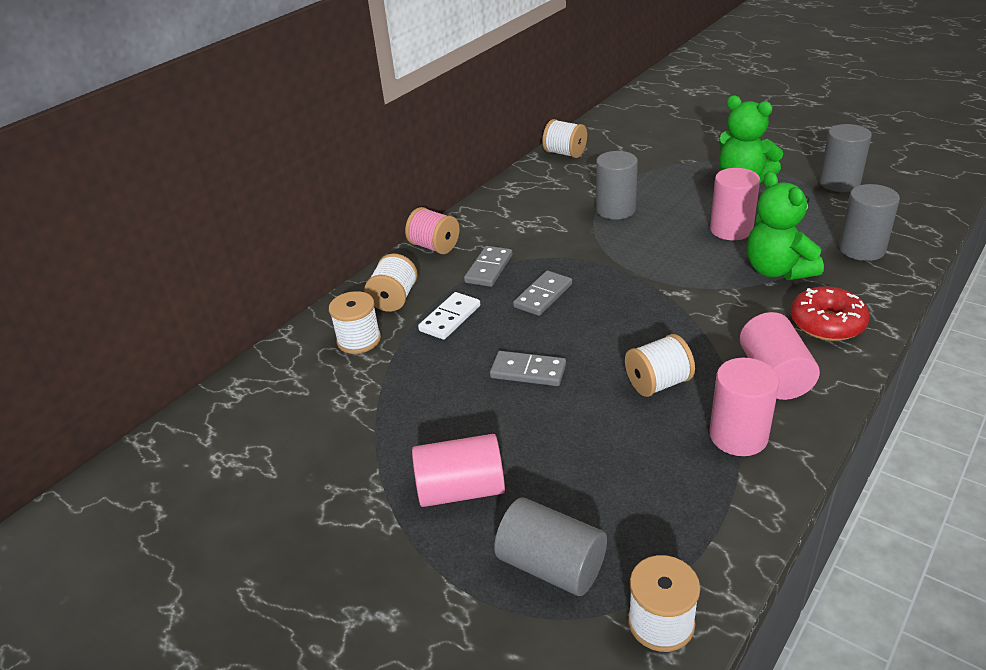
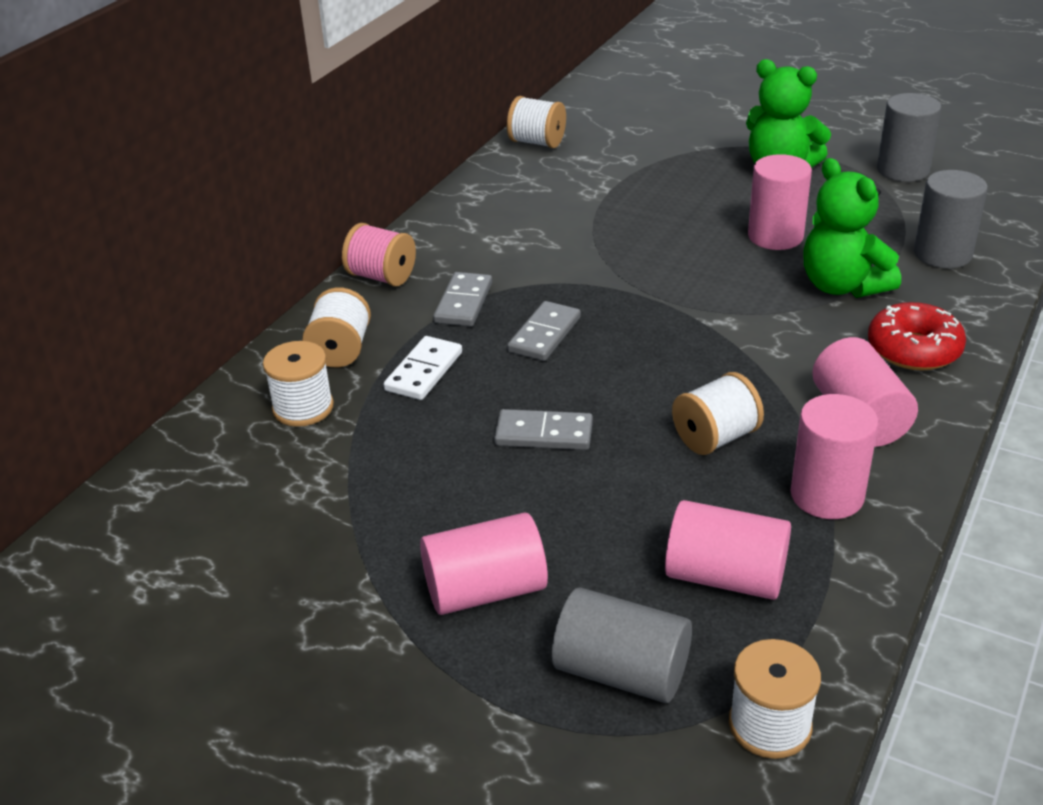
camera: 10 degrees left, 0 degrees up
grey cylinder [596,151,638,220] -> none
none -> pink cylinder [665,500,791,600]

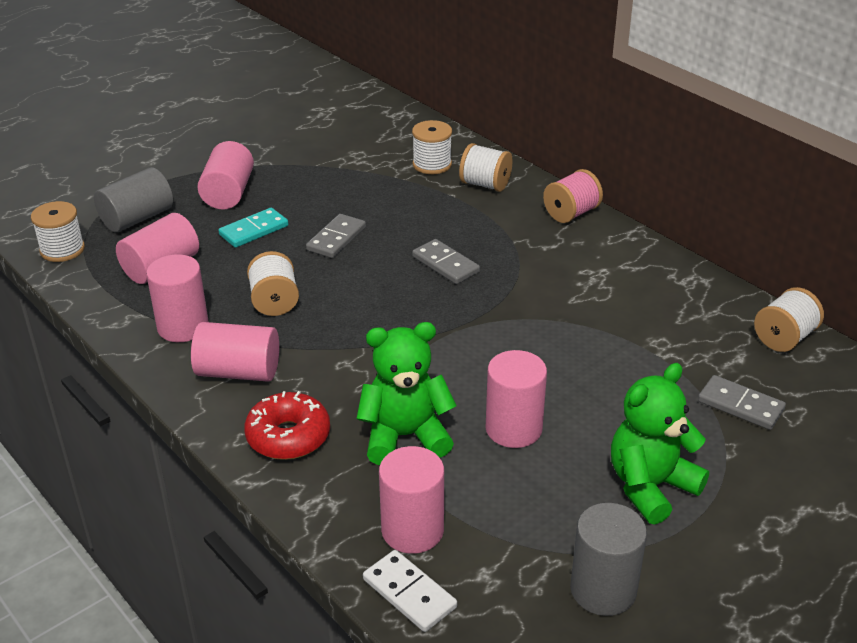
camera: 110 degrees right, 0 degrees up
white domino [384,336,462,400] -> white domino moved to [363,550,457,632]
grey domino [433,272,492,327] -> grey domino moved to [698,375,786,430]
grey cylinder [914,170,988,268] -> pink cylinder [379,446,444,554]
none -> turquoise domino [218,208,288,248]

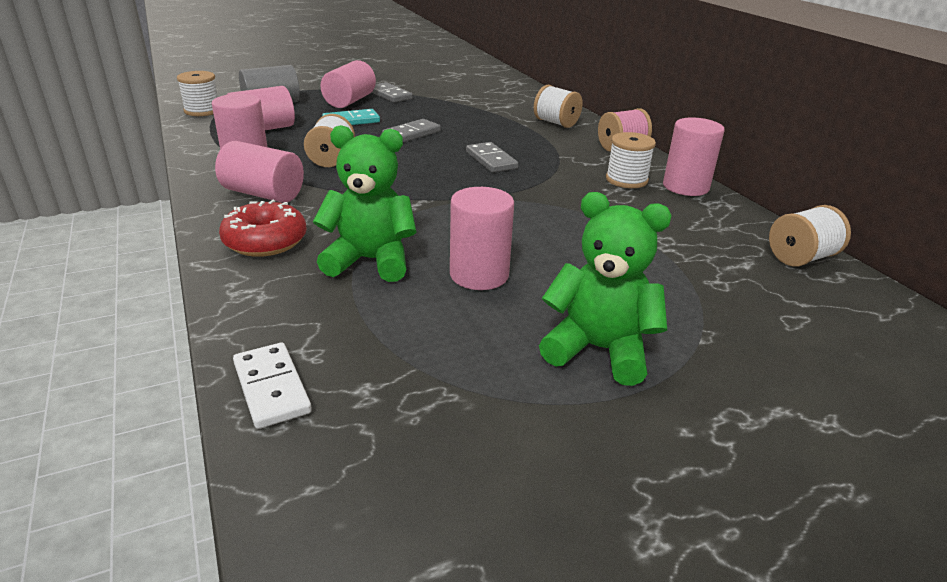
camera: 15 degrees right, 5 degrees down
pink cylinder [379,446,444,554] -> pink cylinder moved to [663,117,725,196]
white spool [412,120,452,174] -> white spool moved to [606,132,656,188]
grey cylinder [570,503,647,616] -> none
green teddy bear [611,363,709,525] -> green teddy bear turned 45 degrees clockwise [539,192,672,386]
grey domino [698,375,786,430] -> grey domino moved to [371,82,413,103]

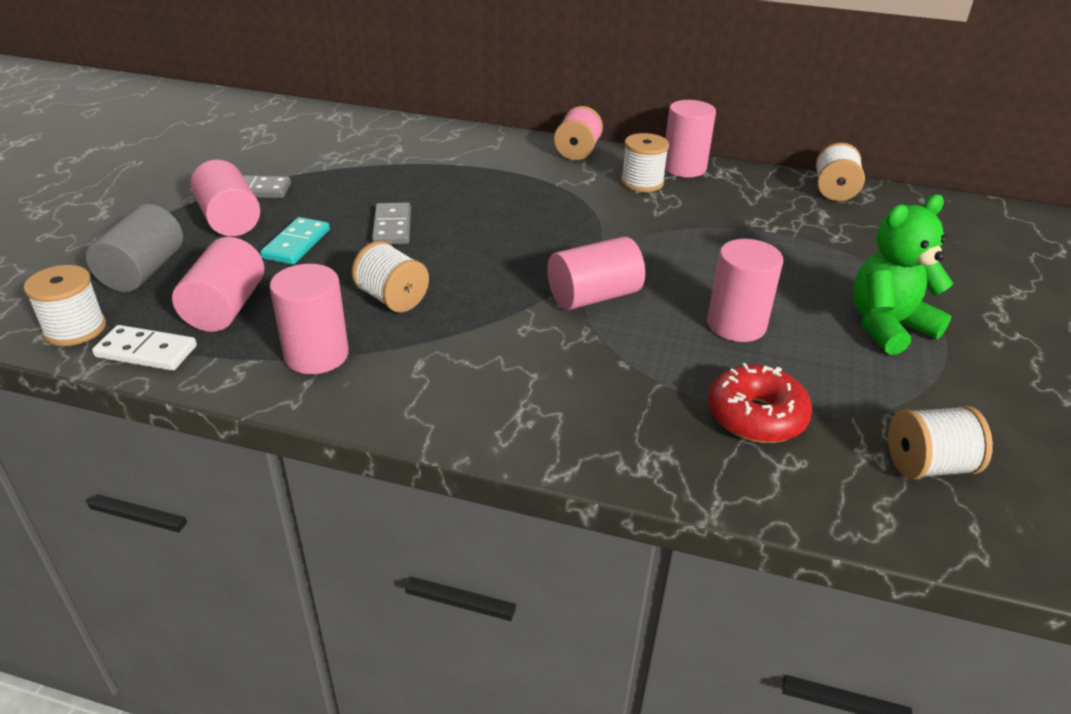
camera: 50 degrees left, 5 degrees up
pink cylinder [215,141,304,203] -> pink cylinder moved to [547,236,645,310]
red donut [219,200,307,257] -> red donut moved to [708,363,812,443]
white domino [233,343,312,429] -> white domino moved to [92,325,197,371]
green teddy bear [313,125,416,282] -> none
grey domino [466,142,518,173] -> none
white spool [534,85,583,128] -> white spool moved to [888,405,993,479]

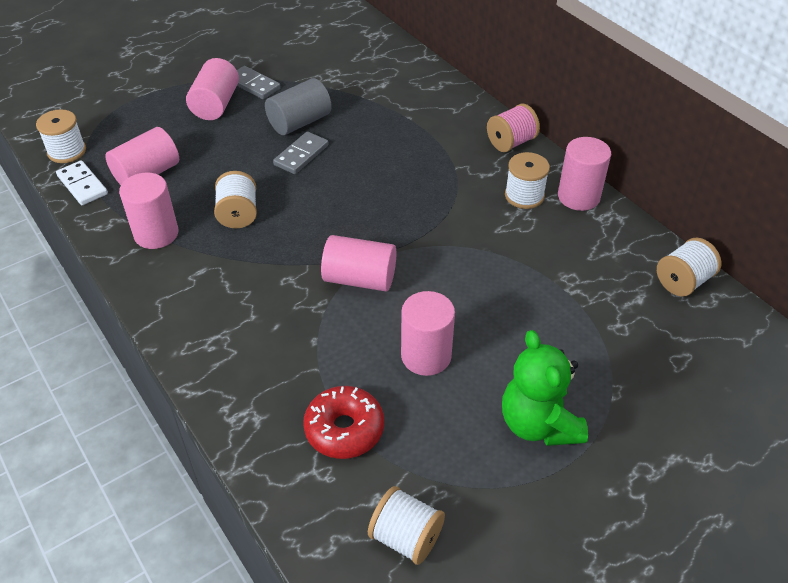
camera: 40 degrees right, 10 degrees up
grey cylinder [86,204,183,292] -> grey cylinder moved to [265,78,332,135]
turquoise domino [260,217,330,265] -> none
green teddy bear [853,194,953,355] -> green teddy bear turned 120 degrees counterclockwise [502,330,588,446]

